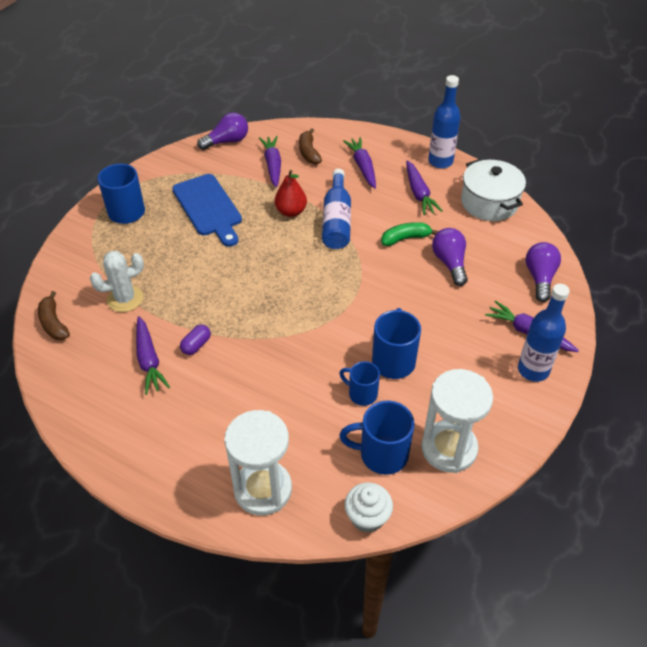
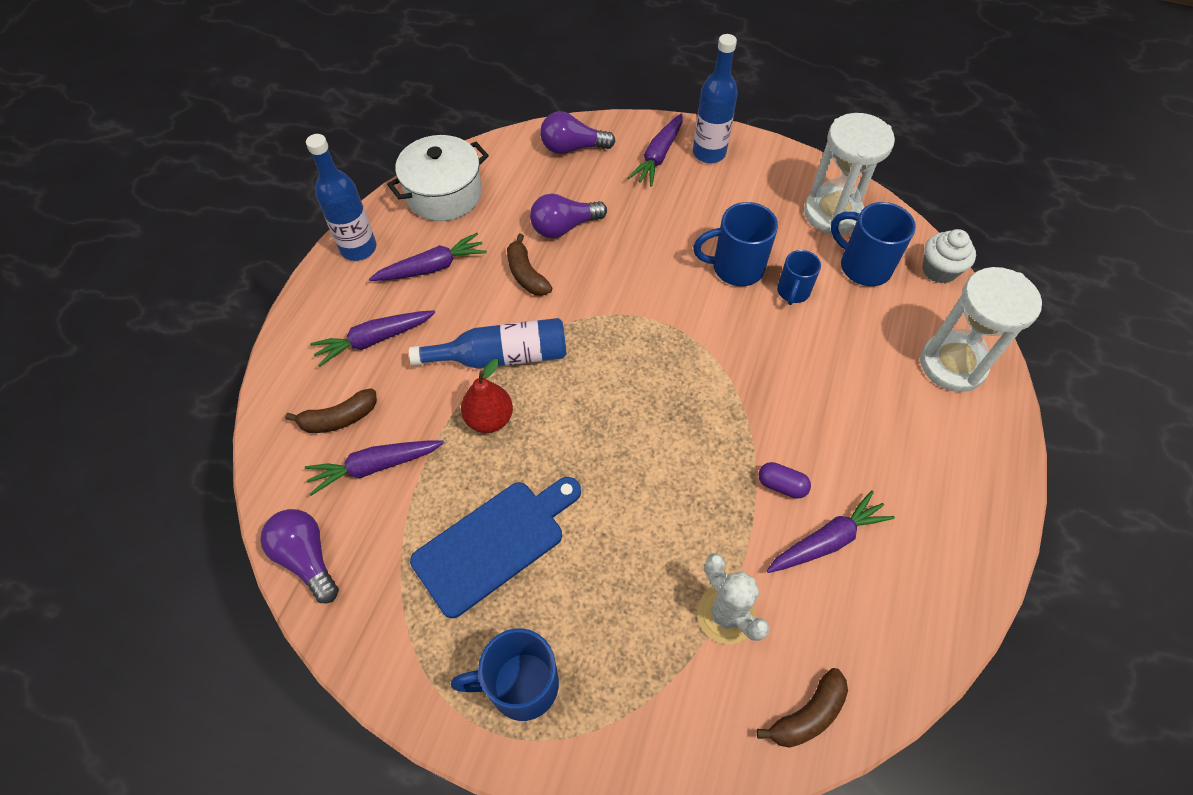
camera: 100 degrees left, 10 degrees up
blue mug [339,401,414,475] -> blue mug turned 135 degrees clockwise [831,202,916,286]
green banana [381,222,439,246] -> brown banana [507,234,552,296]

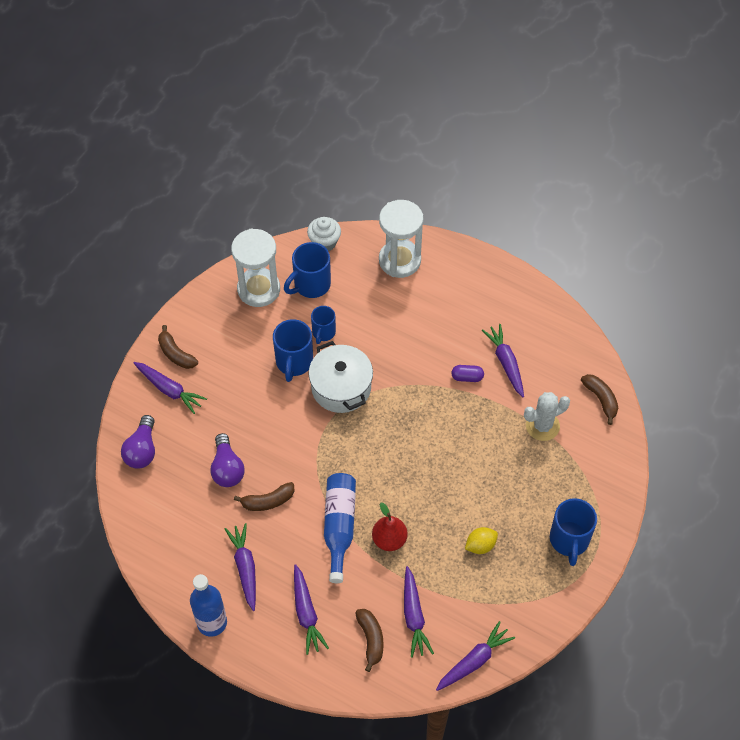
camera: 80 degrees left, 0 degrees up
purple light bulb [260,509,339,603] -> purple carrot [436,621,515,691]
white pot [387,135,489,221] -> white pot moved to [309,341,373,413]
blue cutting board [410,477,581,618] -> yellow lemon [465,527,498,554]
blue bottle [693,34,738,163] -> brown banana [158,325,198,369]
purple capsule [758,462,811,499] -> purple capsule turned 60 degrees clockwise [451,365,484,382]
blue mug [777,250,821,305] -> blue mug turned 75 degrees clockwise [311,306,336,344]

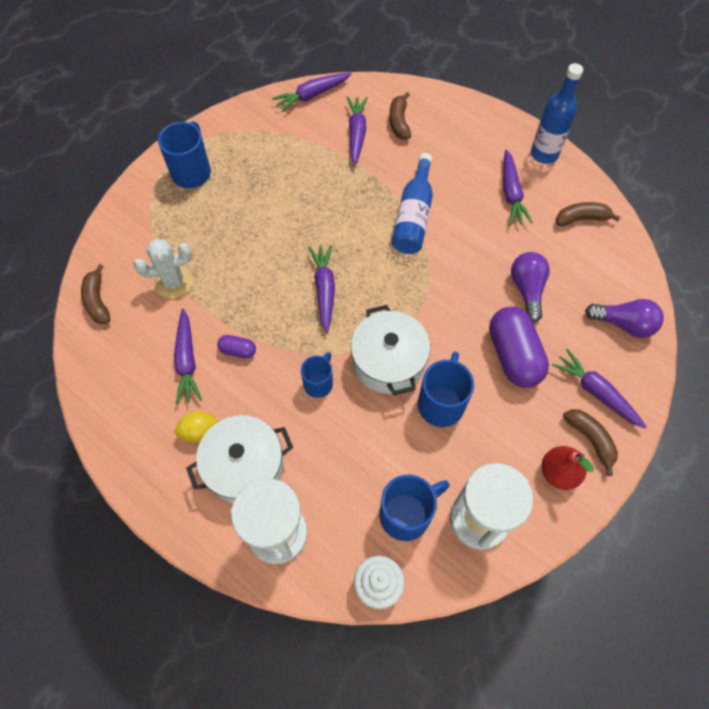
camera: 170 degrees left, 5 degrees up
purple light bulb [121,415,155,468] -> purple light bulb turned 90 degrees clockwise [585,299,664,338]
brown banana [234,482,294,511] -> brown banana moved to [556,202,620,226]
purple carrot [294,564,329,655] -> purple carrot moved to [309,245,335,333]
blue mug [311,306,336,344] -> blue mug moved to [301,352,333,398]
red pear [372,503,407,551] -> red pear moved to [542,446,594,490]
yellow lemon [465,527,498,554] -> yellow lemon moved to [174,411,218,443]
none -> white pot [186,415,293,503]
none -> purple capsule [489,307,549,388]

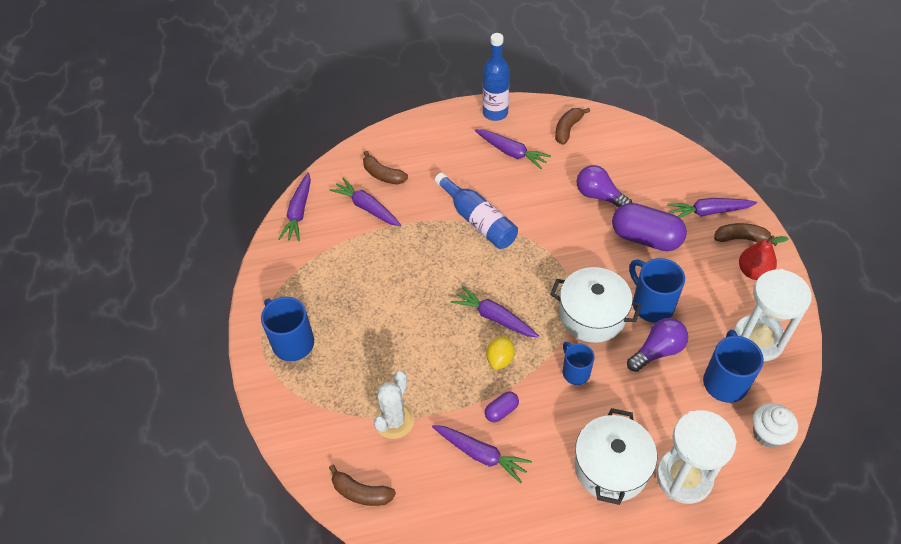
camera: 50 degrees left, 10 degrees down
yellow lemon [174,411,218,443] -> yellow lemon moved to [486,336,515,370]
purple light bulb [585,299,664,338] -> purple light bulb moved to [627,318,688,372]

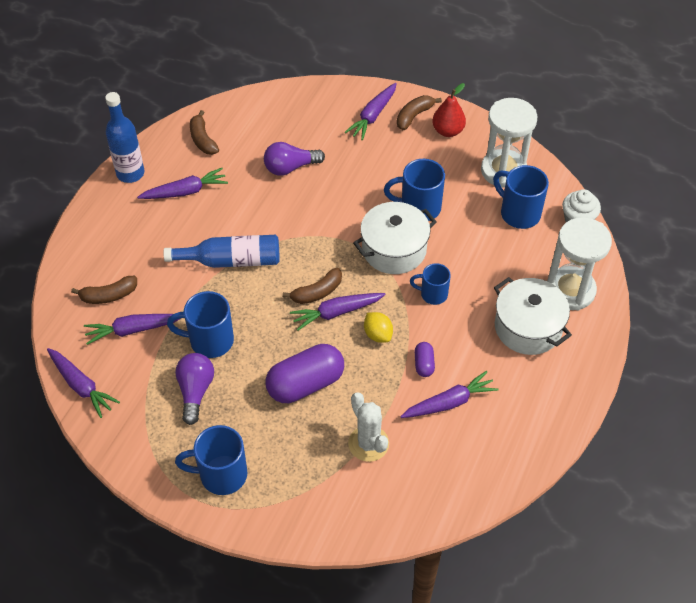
camera: 55 degrees left, 0 degrees up
brown banana [329,464,396,506] -> brown banana moved to [283,268,342,304]
purple capsule [612,203,687,251] -> purple capsule moved to [266,344,344,403]
purple light bulb [627,318,688,372] -> purple light bulb moved to [175,353,214,425]
none -> blue mug [167,291,234,358]

